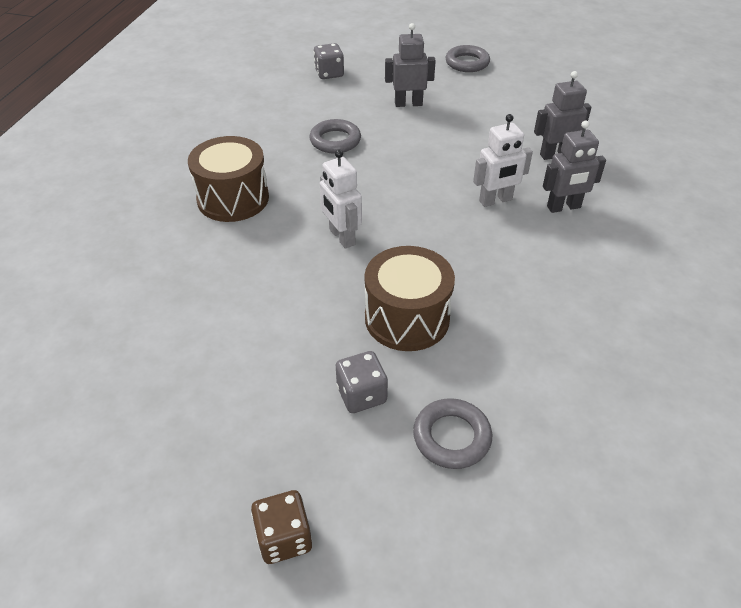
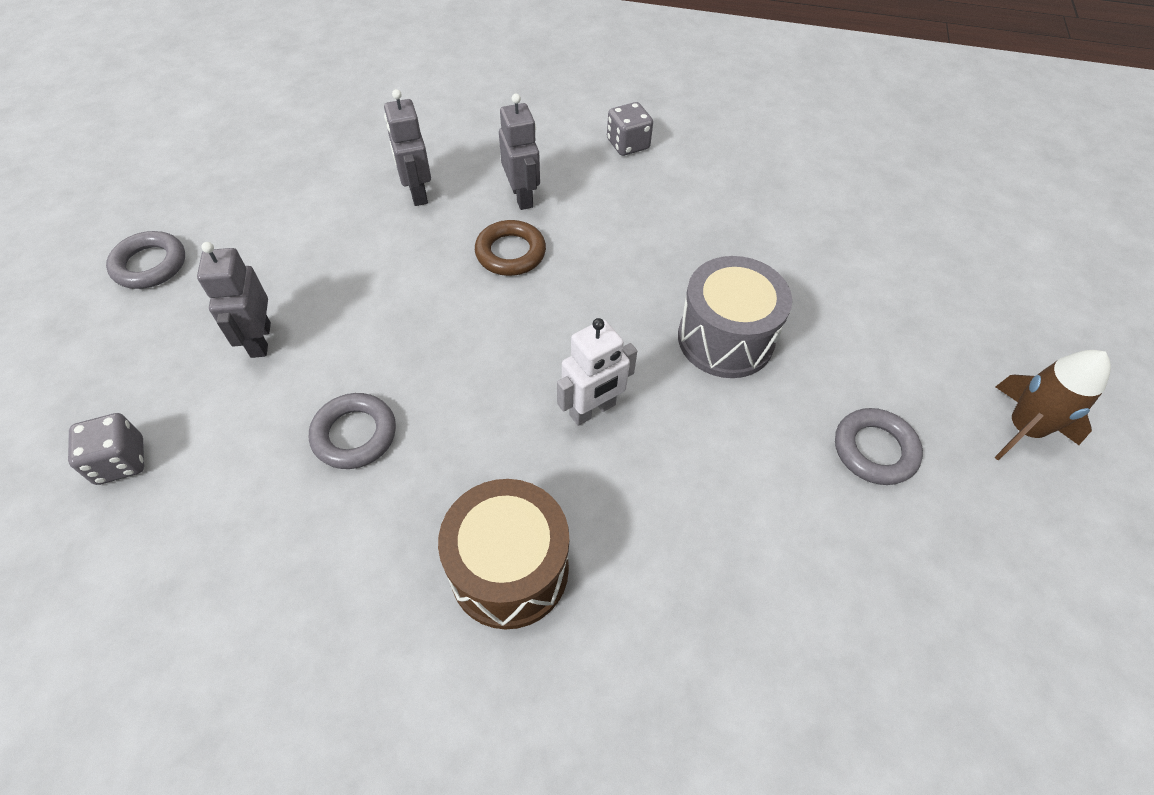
camera: 95 degrees left, 10 degrees up
brown dice [251,490,312,564] -> brown rocket [994,350,1111,460]
grey dice [336,351,388,413] -> grey dice moved to [607,102,653,156]
brown drum [365,246,455,351] -> grey drum [678,256,792,378]
grey ring [413,398,492,469] -> grey ring moved to [835,408,923,485]
white robot [473,114,533,207] -> brown ring [475,220,546,276]

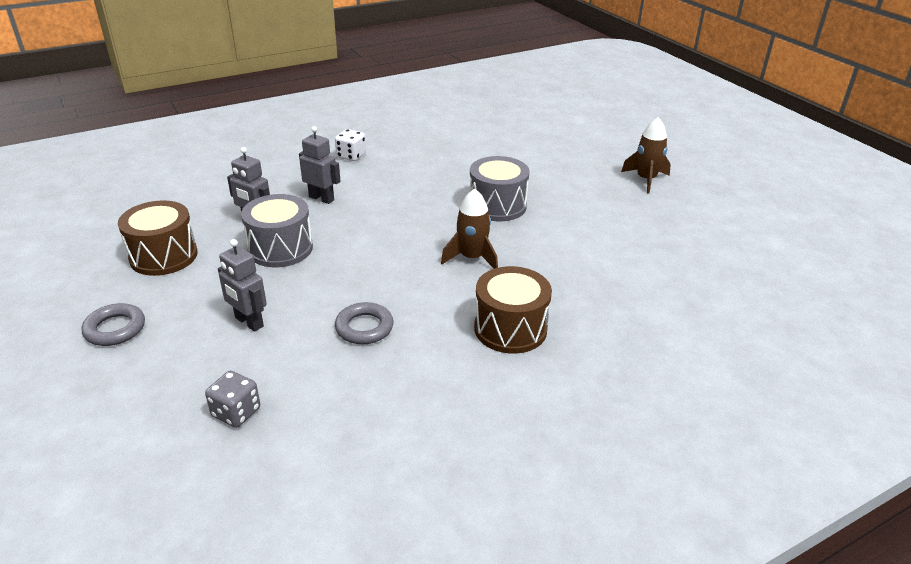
camera: 40 degrees left, 20 degrees down
brown ring [475,220,546,276] -> none
white robot [557,318,637,426] -> brown rocket [441,188,498,269]
grey dice [607,102,653,156] -> white dice [335,129,366,161]
grey ring [835,408,923,485] -> none
none -> brown drum [118,200,198,276]
none -> grey drum [241,194,313,267]

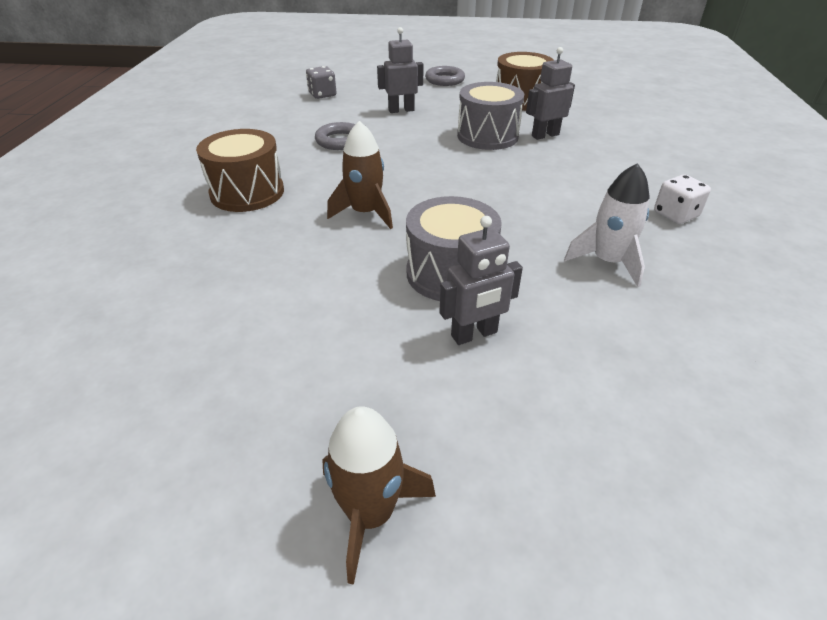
camera: 125 degrees right, 5 degrees up
grey robot [299,126,341,204] -> grey robot moved to [439,216,523,345]
none -> white rocket [564,163,649,287]

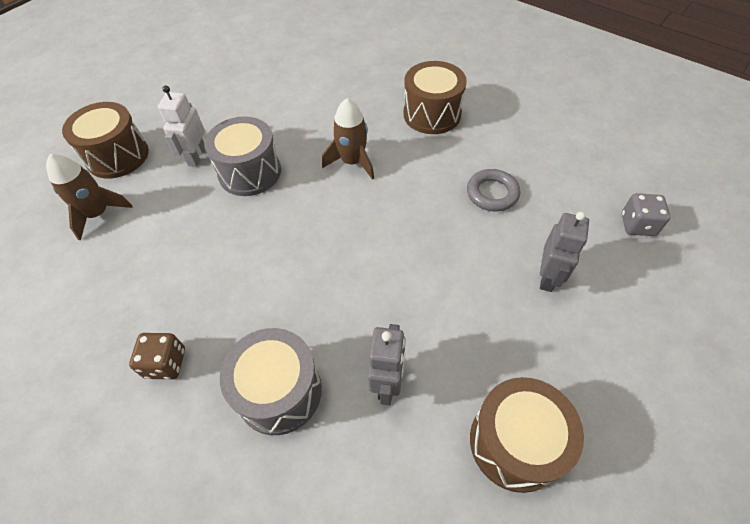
camera: 125 degrees right, 15 degrees up
brown rocket [322,406,436,585] -> brown rocket moved to [46,154,133,240]
grey ring [425,66,465,86] -> none
grey robot [439,216,523,345] -> white robot [158,86,205,167]
grey drum [457,82,524,150] -> grey drum moved to [220,328,322,435]
white rocket [564,163,649,287] -> none
white dice [654,175,711,224] -> brown dice [129,333,185,379]
none -> brown drum [62,102,149,179]

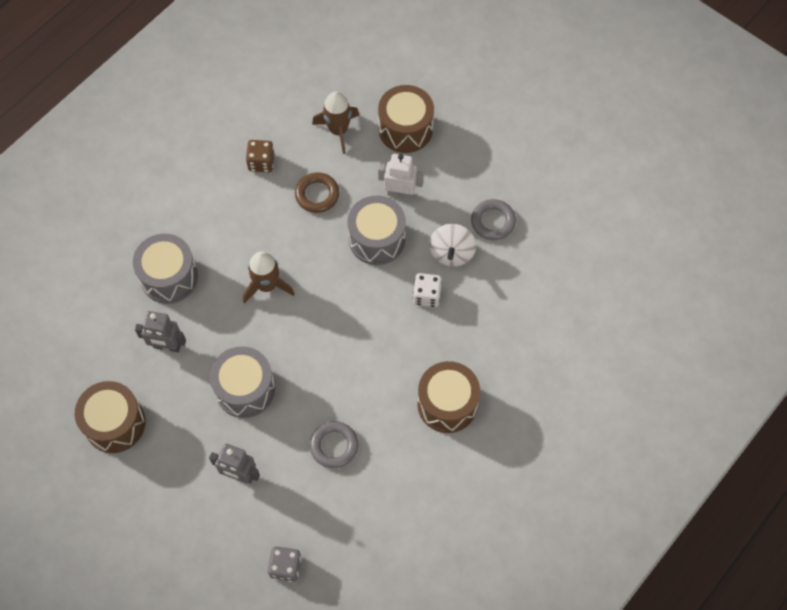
camera: 90 degrees right, 10 degrees up
brown dice [129,333,185,379] -> brown dice moved to [246,140,274,172]
brown rocket [322,98,374,180] -> brown rocket moved to [243,252,294,303]
none -> grey drum [210,346,275,418]
none -> brown ring [295,172,339,213]
none -> white dice [413,273,442,307]
none -> white spinning top [429,224,476,267]
none -> grey ring [471,199,516,240]

